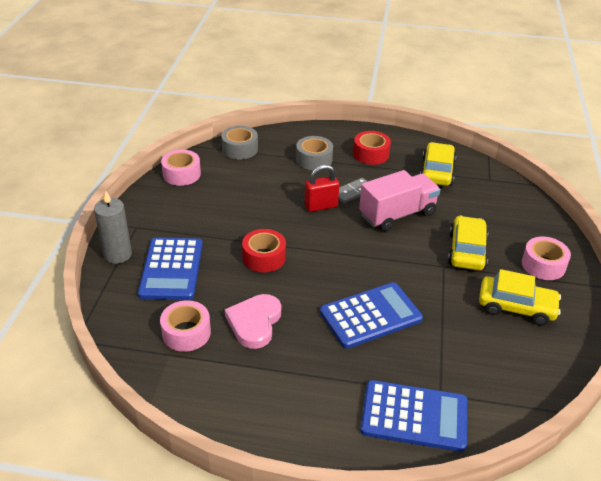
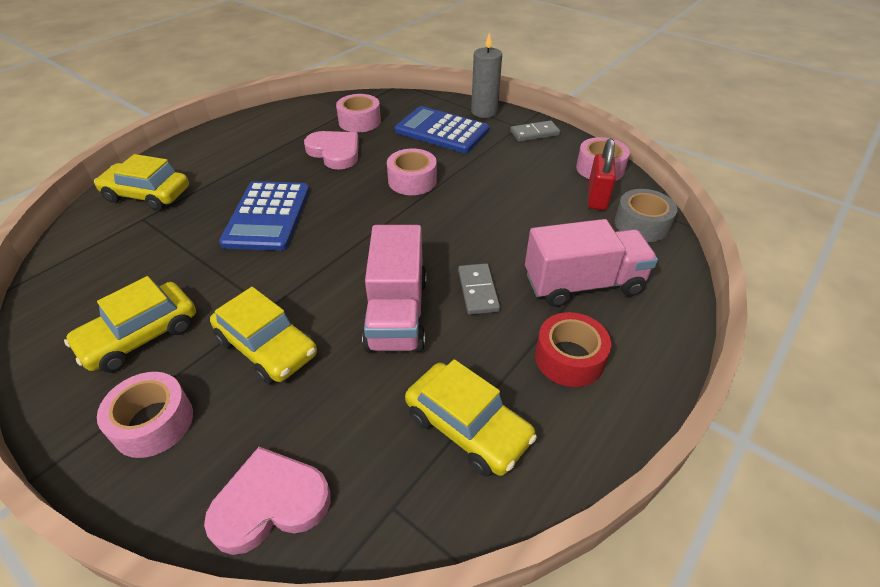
camera: 120 degrees right, 5 degrees up
red tape [242,229,286,272] -> pink tape [387,149,437,195]
grey tape [296,136,333,170] -> pink truck [525,219,658,307]
red padlock [305,164,340,212] -> red padlock moved to [588,138,616,210]
blue calculator [360,380,467,452] -> yellow car [94,154,189,211]
none -> pink heart [204,447,331,555]
none -> grey domino [510,121,560,142]

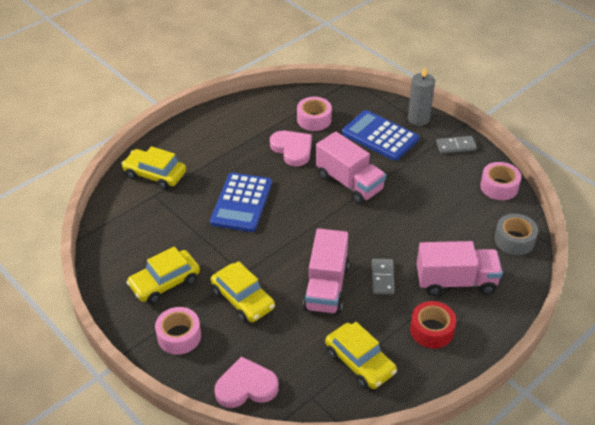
camera: 10 degrees right, 0 degrees up
pink tape [387,149,437,195] -> pink truck [316,132,386,204]
red padlock [588,138,616,210] -> none

